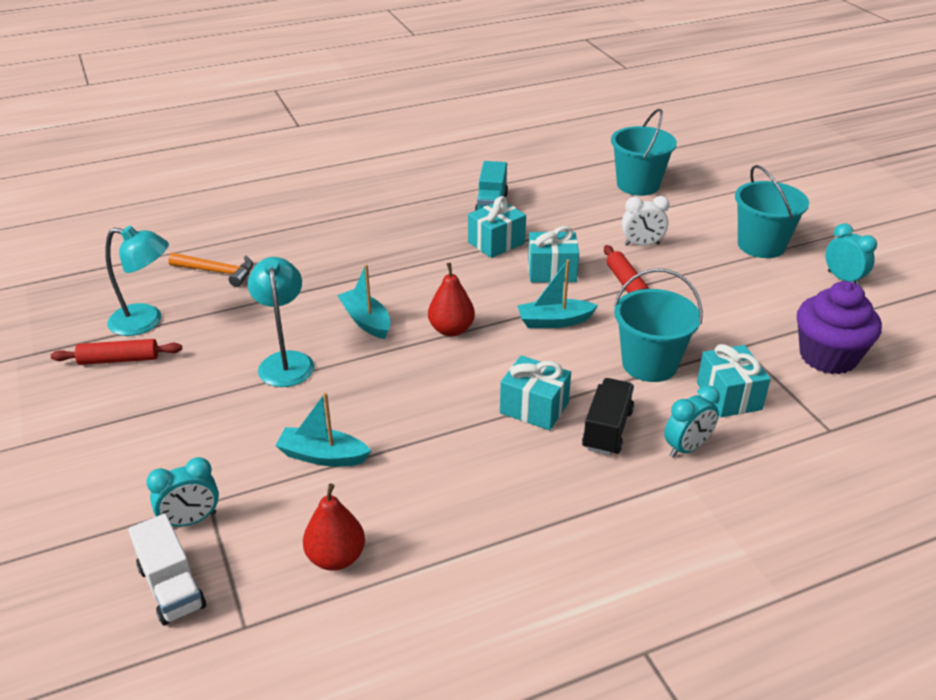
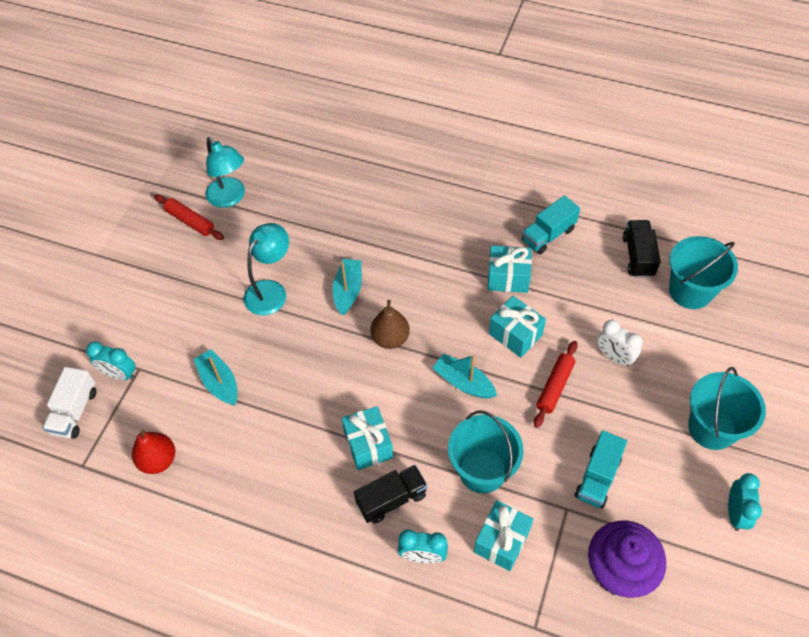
camera: 45 degrees right, 20 degrees up
orange hammer [168,253,253,287] -> none
red pear [428,263,475,336] -> brown pear [370,300,410,349]
none -> turquoise truck [575,430,627,508]
none -> black truck [623,220,660,278]

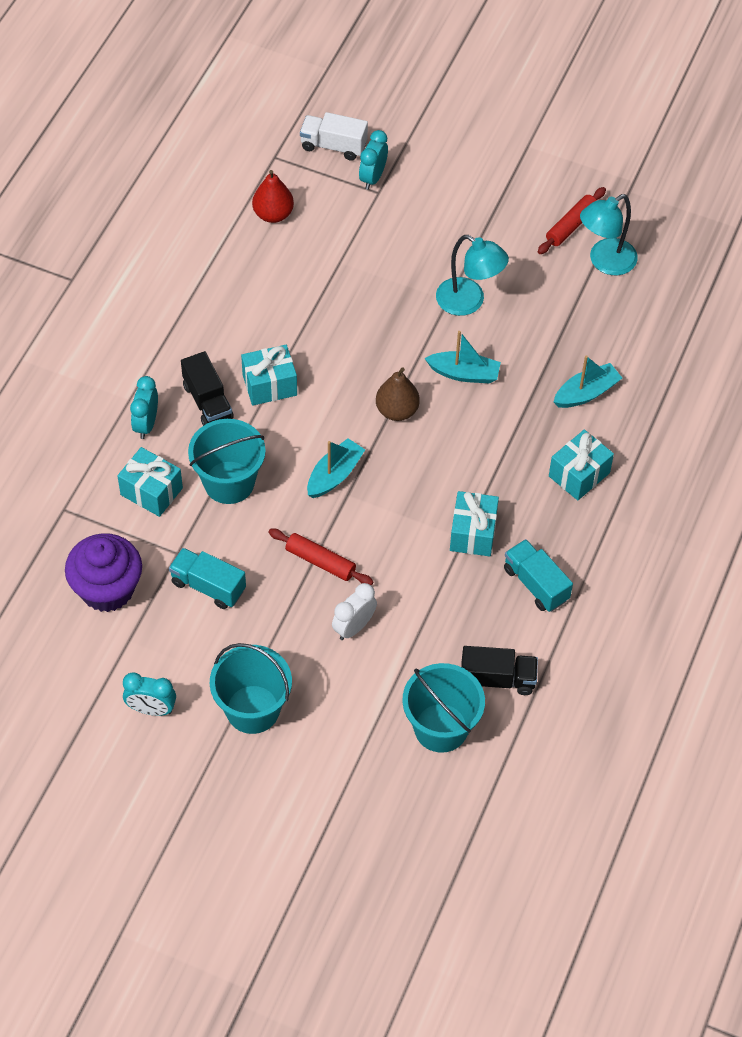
camera: 90 degrees right, 0 degrees up
turquoise boat [194,349,238,406] -> turquoise boat moved to [554,355,622,408]
turquoise gift [489,296,546,358] -> turquoise gift moved to [549,430,614,500]

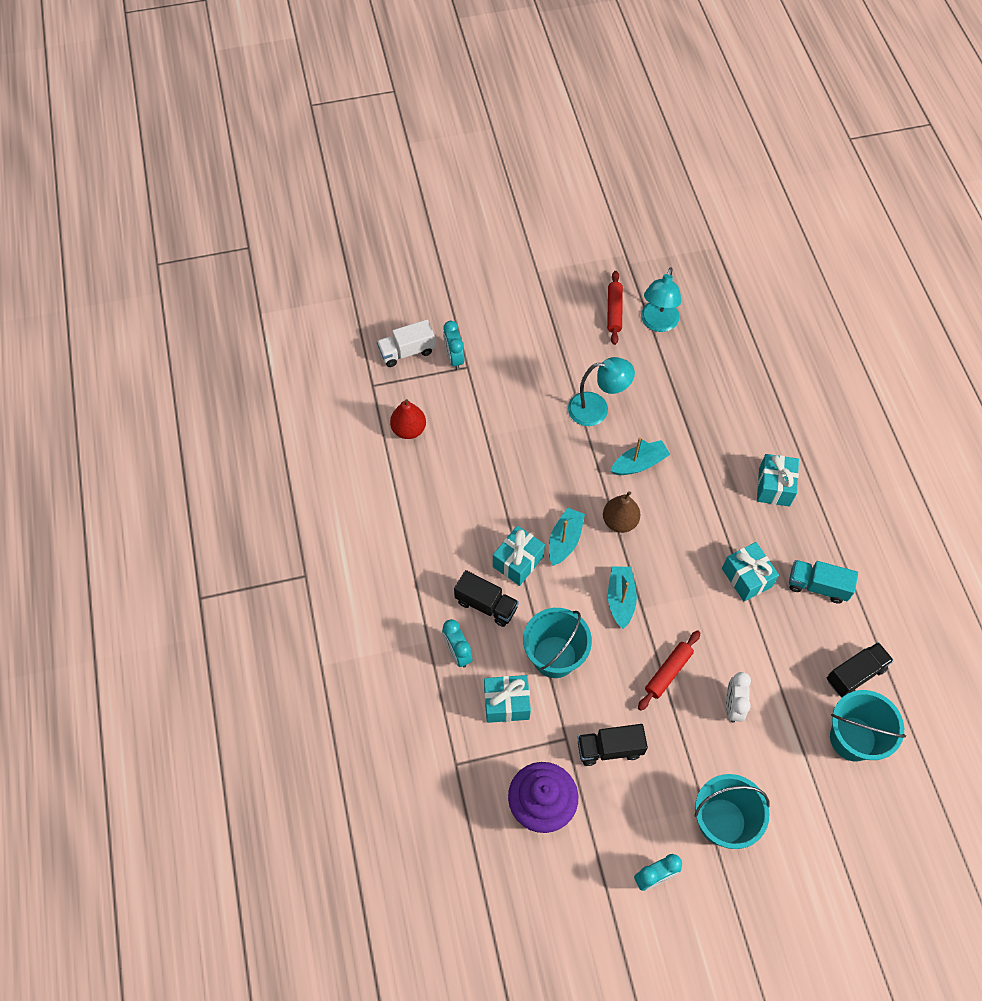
camera: 35 degrees left, 5 degrees up
turquoise truck [169,548,246,609] -> black truck [578,724,648,766]
red rolling pin [268,529,374,586] -> red rolling pin turned 45 degrees counterclockwise [638,630,700,711]
turquoise boat [554,355,622,408] -> turquoise boat moved to [549,508,585,566]

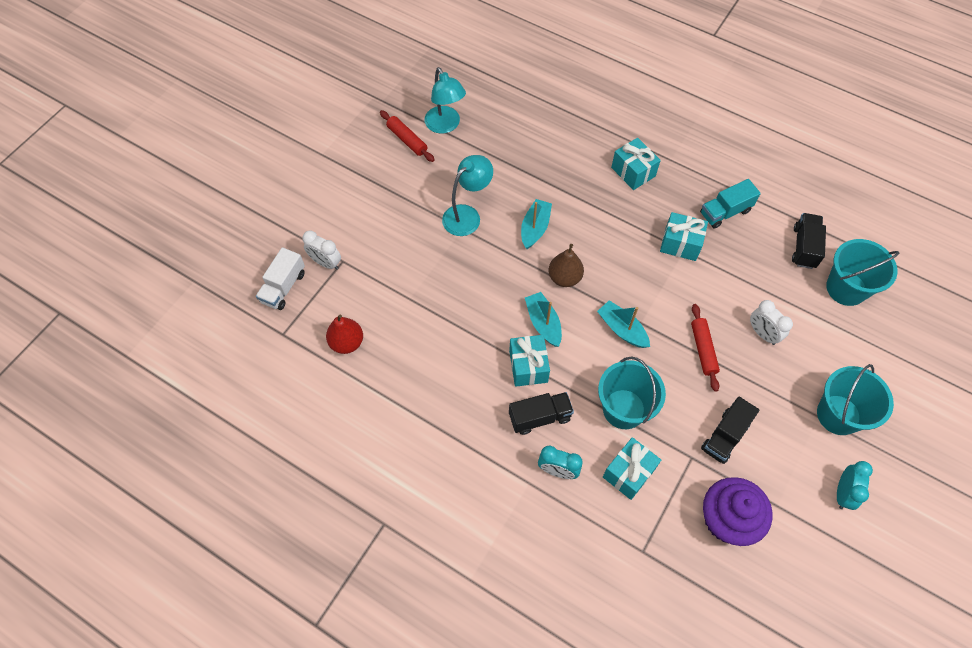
camera: 45 degrees left, 0 degrees up
turquoise clock [443,321,464,370] -> white clock [302,230,341,270]

